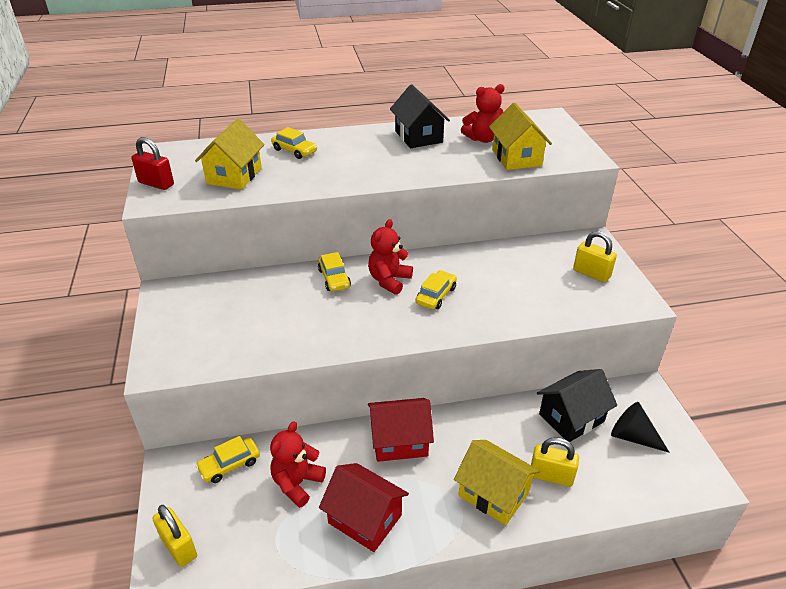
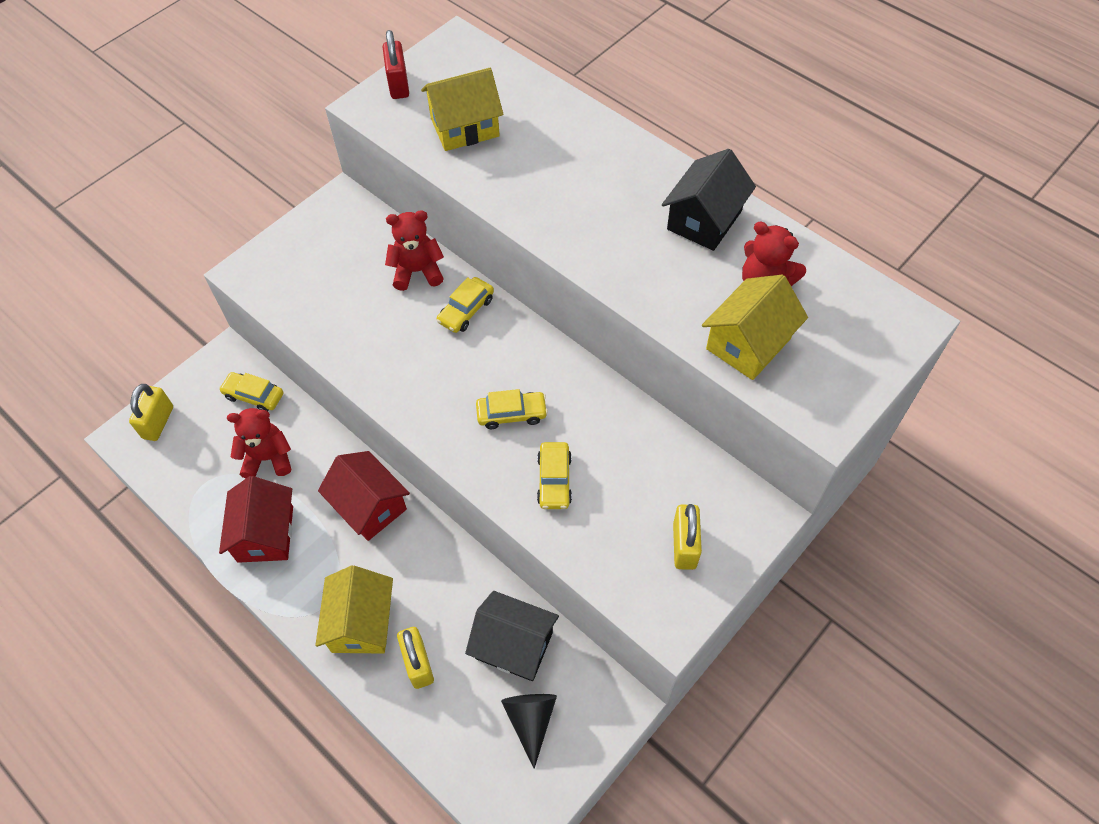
camera: 55 degrees right, 20 degrees up
yellow car [271,127,317,159] -> yellow car moved to [537,442,572,509]
red teddy bear [368,219,413,295] -> red teddy bear moved to [385,210,444,291]

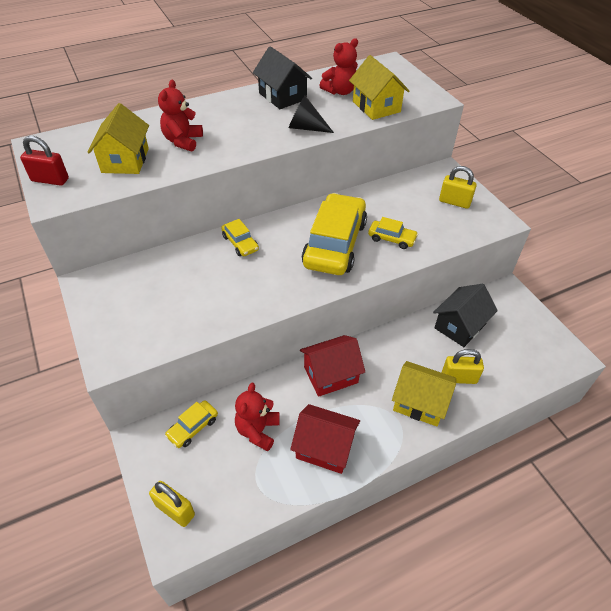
camera: 70 degrees left, 10 degrees down
red teddy bear [385,210,444,291] -> red teddy bear moved to [158,80,203,152]
yellow car [476,389,548,429] -> yellow car [302,193,367,275], size x2.19
black cone [501,694,557,769] -> black cone moved to [289,96,334,133]

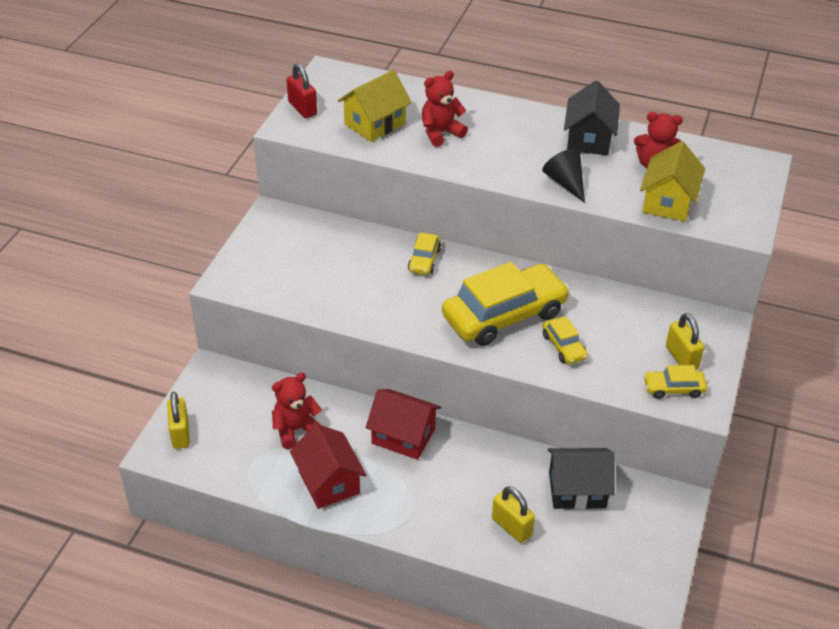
camera: 45 degrees right, 5 degrees down
yellow car [165,400,218,448] -> yellow car moved to [644,365,707,399]
yellow house [392,361,456,426] -> none

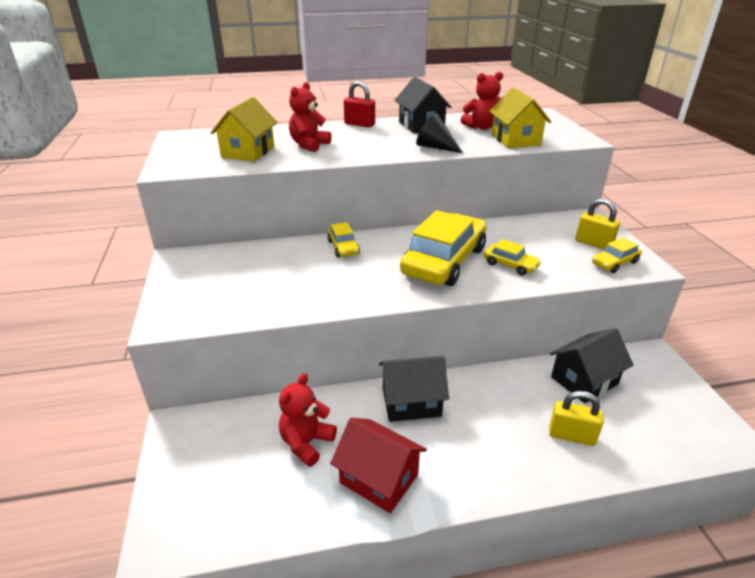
camera: 30 degrees left, 10 degrees down
yellow padlock [167,392,190,449] -> none
red padlock [287,64,317,118] -> red padlock moved to [344,81,375,128]
red house [366,389,441,460] -> black house [379,356,449,422]

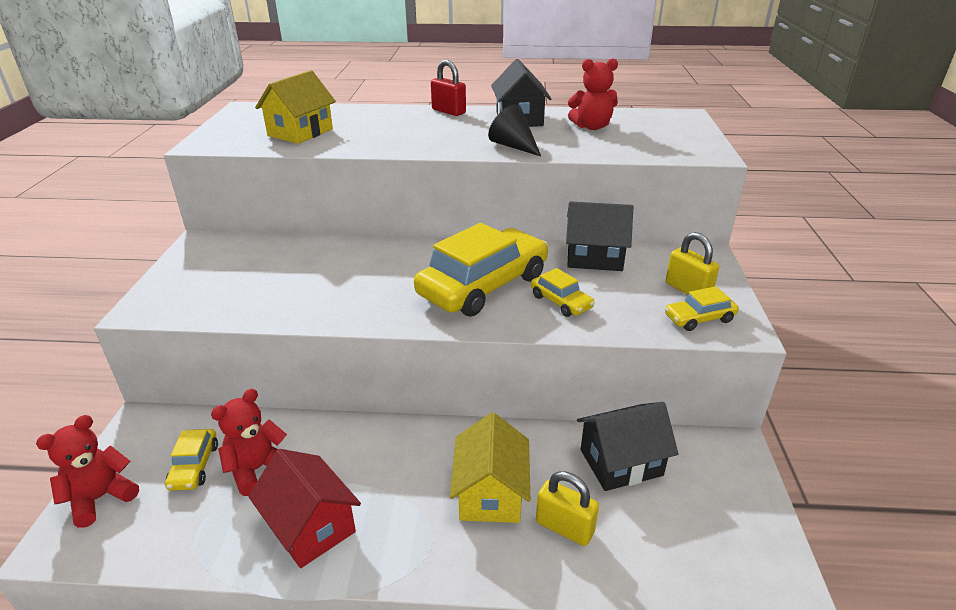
camera: 15 degrees right, 0 degrees up
red teddy bear [289,82,331,152] -> red teddy bear moved to [36,415,139,528]
yellow car [327,222,360,257] -> yellow car moved to [165,429,218,491]
black house [379,356,449,422] -> black house moved to [566,201,633,271]
yellow house [489,87,551,148] -> yellow house moved to [450,412,530,523]

